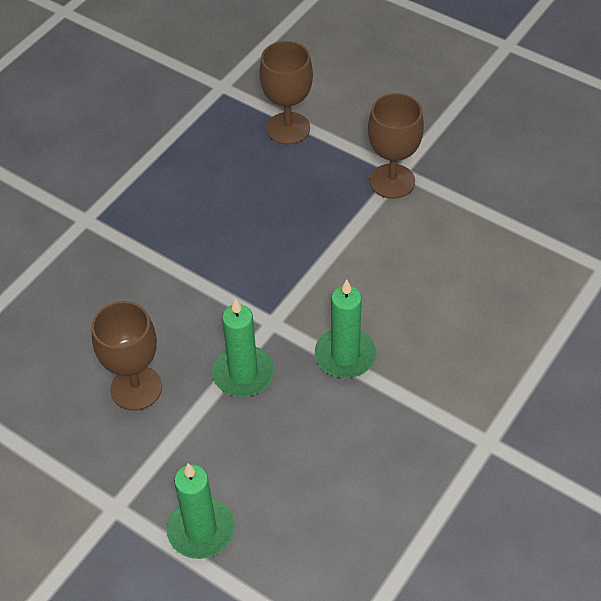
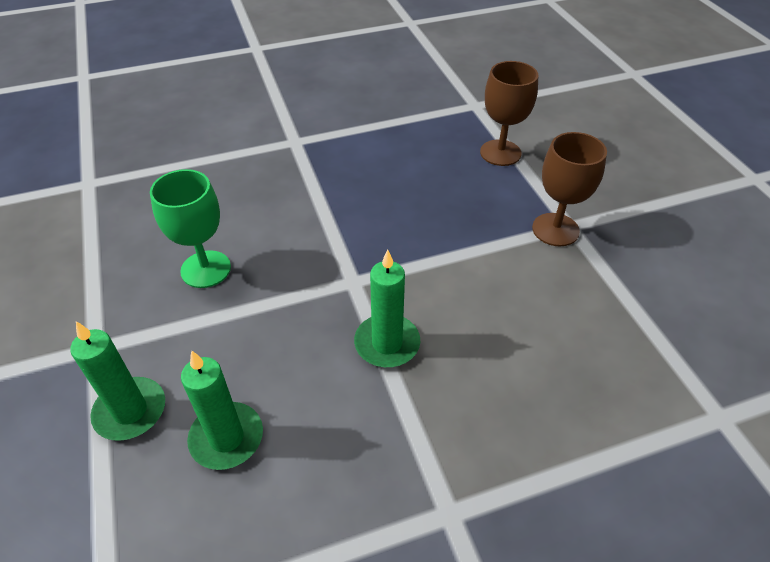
camera: 35 degrees right, 5 degrees down
brown goblet [91,301,162,411] -> green goblet [150,169,231,288]
green candle [212,298,274,397] -> green candle moved to [181,350,263,470]

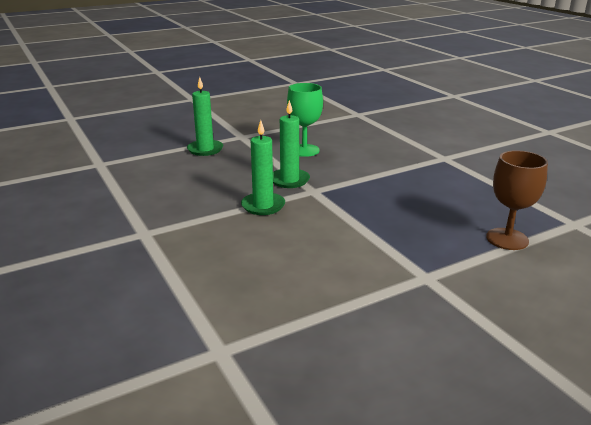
camera: 80 degrees right, 20 degrees down
green candle [181,350,263,470] -> green candle moved to [273,100,310,188]
brown goblet [532,132,607,246] -> none

